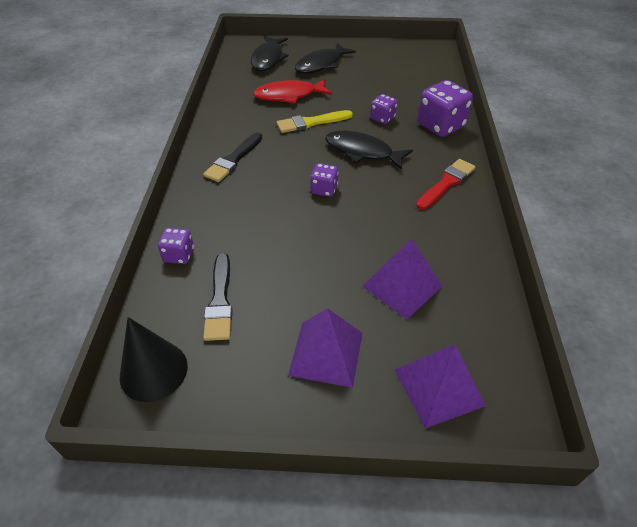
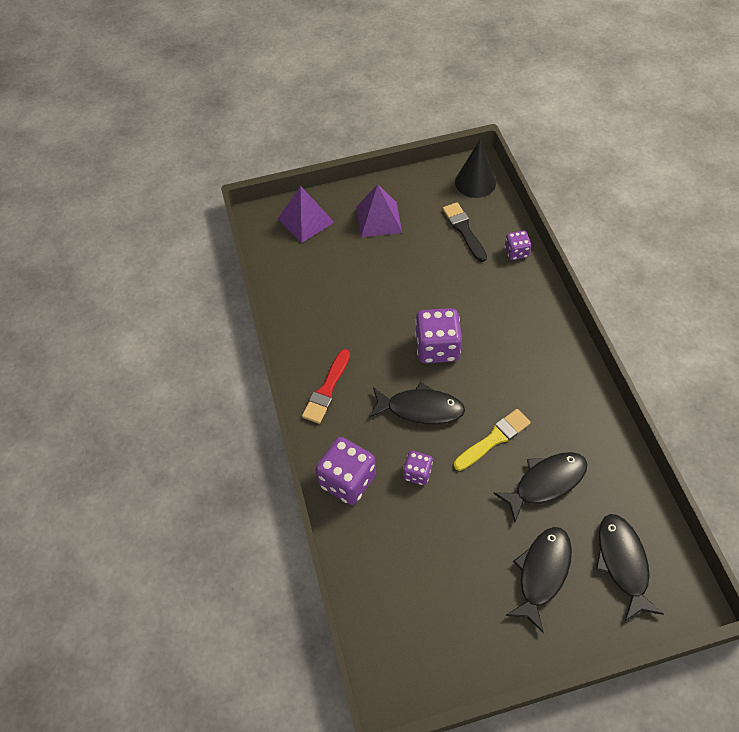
camera: 165 degrees right, 10 degrees up
black brush [203,132,262,182] -> none
red fish [253,79,332,104] -> black fish [493,452,587,522]
purple dice [310,163,339,197] -> purple dice [415,308,462,363], size x1.83
purple pyramid [362,239,443,319] -> none

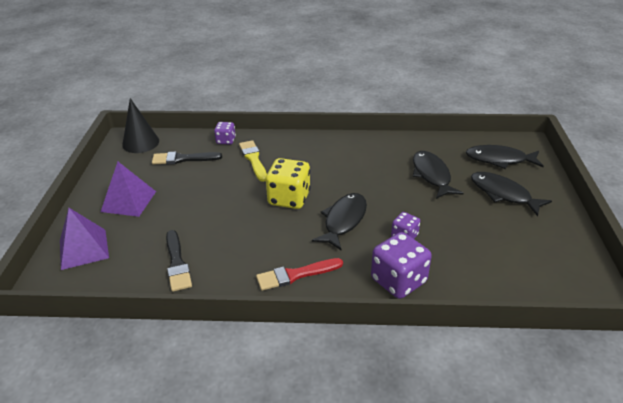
camera: 75 degrees left, 20 degrees down
red brush [302,349,350,424] -> red brush turned 120 degrees clockwise [256,258,343,291]
purple dice [415,308,462,363] -> yellow dice [266,158,311,209]
yellow brush [454,409,531,471] -> yellow brush moved to [239,140,267,182]
none -> black brush [166,230,192,292]

